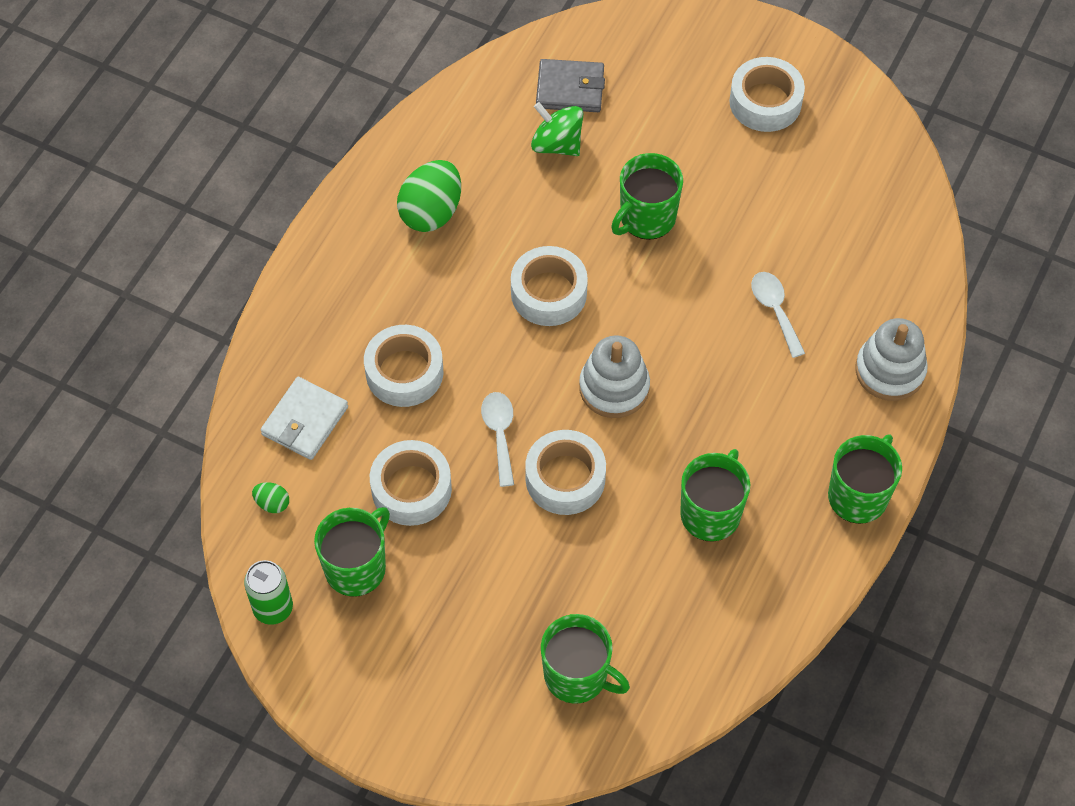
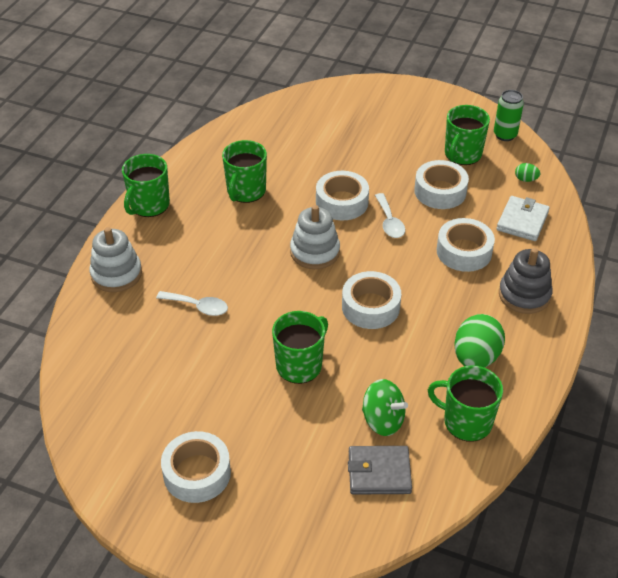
camera: 175 degrees right, 15 degrees down
green mug [541,614,630,704] -> green mug moved to [428,365,503,442]
white spoon [751,272,805,358] -> white spoon turned 45 degrees counterclockwise [156,291,228,316]
none -> grey stacking toy [499,248,553,314]

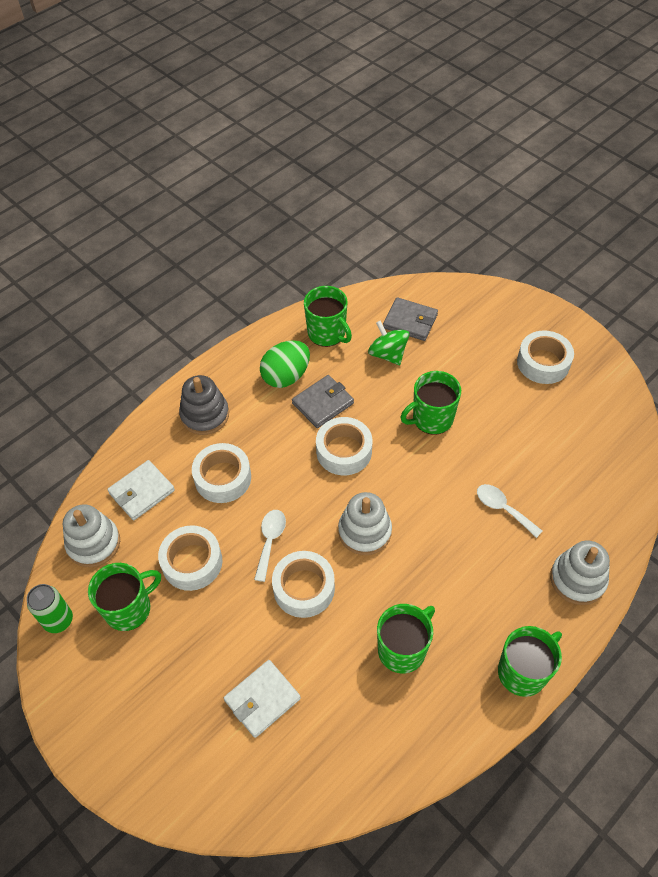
camera: 155 degrees left, 10 degrees up
green egg [515,163,540,182] -> white stacking toy [63,504,120,567]
none -> white wallet [224,660,301,738]
none -> grey wallet [292,375,354,428]

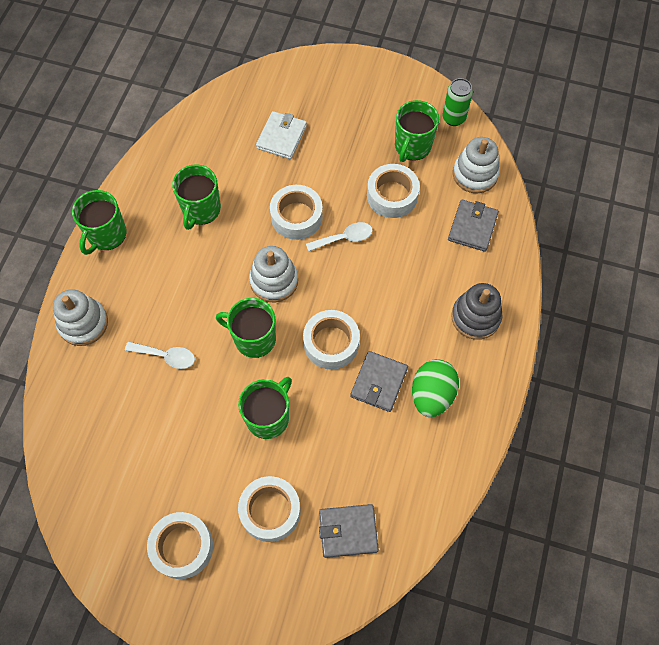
camera: 150 degrees right, 10 degrees up
white wallet [107,460,175,520] -> grey wallet [448,200,499,252]
white tape [192,443,251,503] -> white tape moved to [238,476,301,542]
white spoon [254,510,286,582] -> white spoon turned 90 degrees counterclockwise [306,222,373,252]
green mug [304,286,352,347] -> green mug moved to [216,298,276,358]
green spinning top [368,321,409,365] -> none

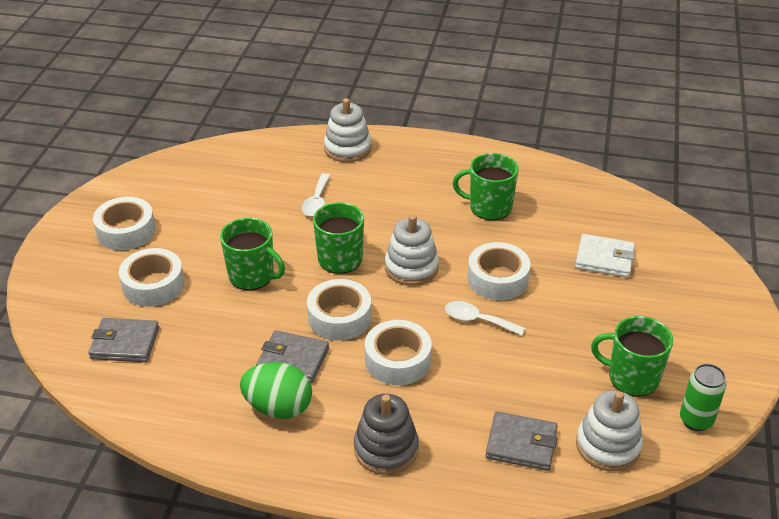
camera: 85 degrees right, 25 degrees down
green mug [72,190,127,255] -> none
white spoon [306,222,373,252] -> white spoon turned 135 degrees clockwise [445,301,525,336]
grey wallet [319,504,379,558] -> grey wallet turned 75 degrees counterclockwise [88,318,159,363]
white tape [367,164,420,218] -> white tape moved to [365,320,432,385]

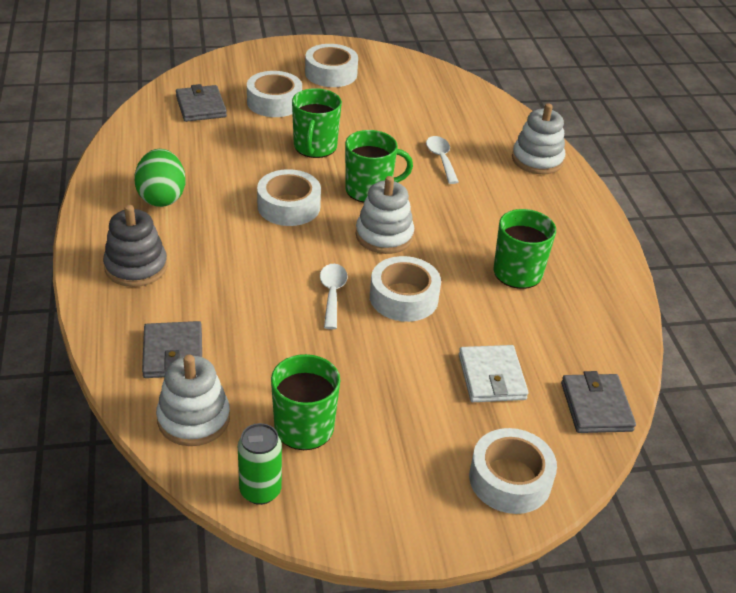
camera: 65 degrees right, 0 degrees up
grey wallet [256,330,329,383] -> grey wallet moved to [561,371,636,433]
white spoon [302,173,331,216] -> white spoon turned 90 degrees clockwise [426,136,459,184]
white tape [365,320,432,385] -> white tape moved to [469,428,557,514]

